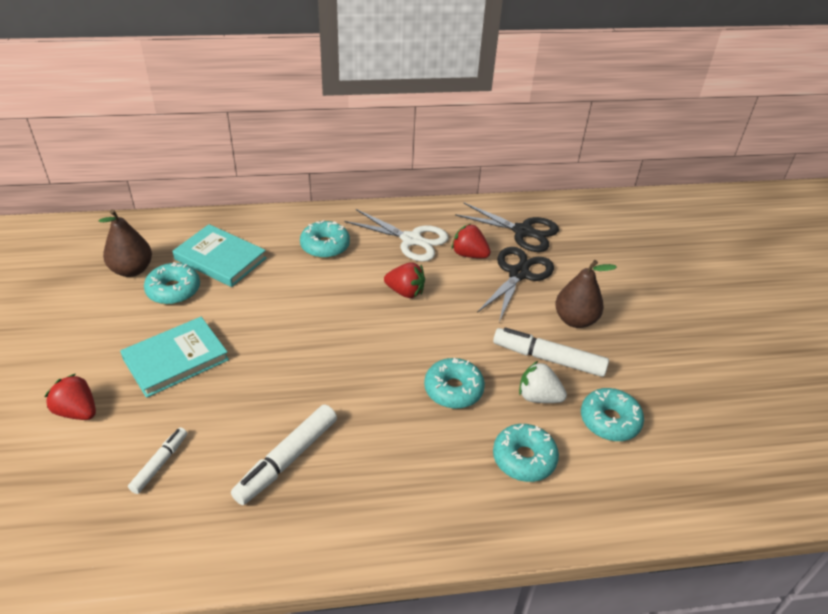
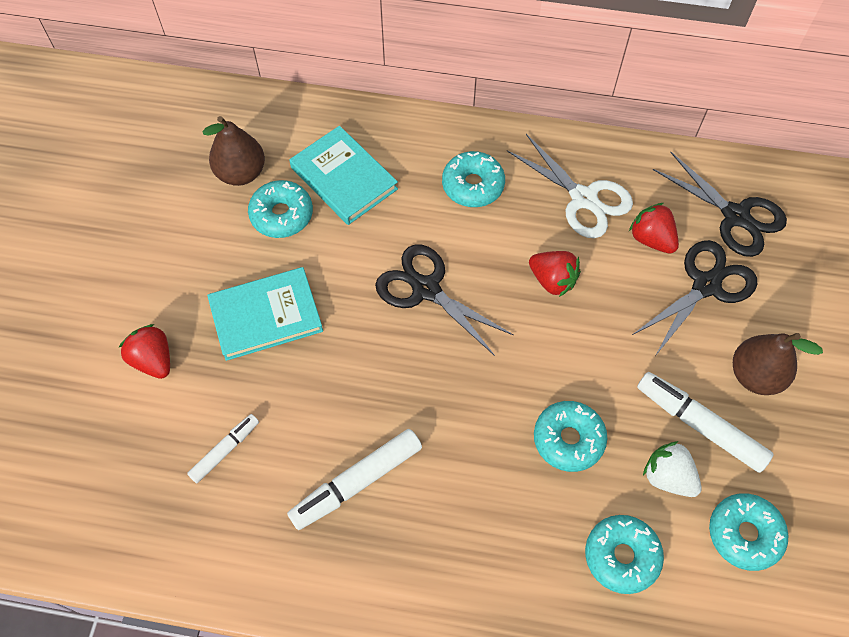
camera: 20 degrees right, 20 degrees up
none -> black scissors [375,245,514,356]

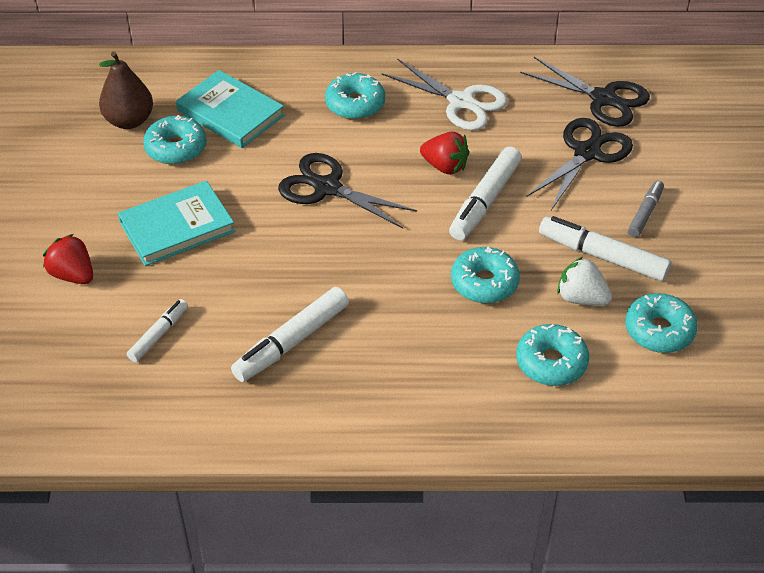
camera: 10 degrees left, 15 degrees down
red strawberry [629,203,679,254] -> none
brown pear [733,333,823,395] -> grey marker [628,181,664,237]
none -> white marker [449,147,522,240]

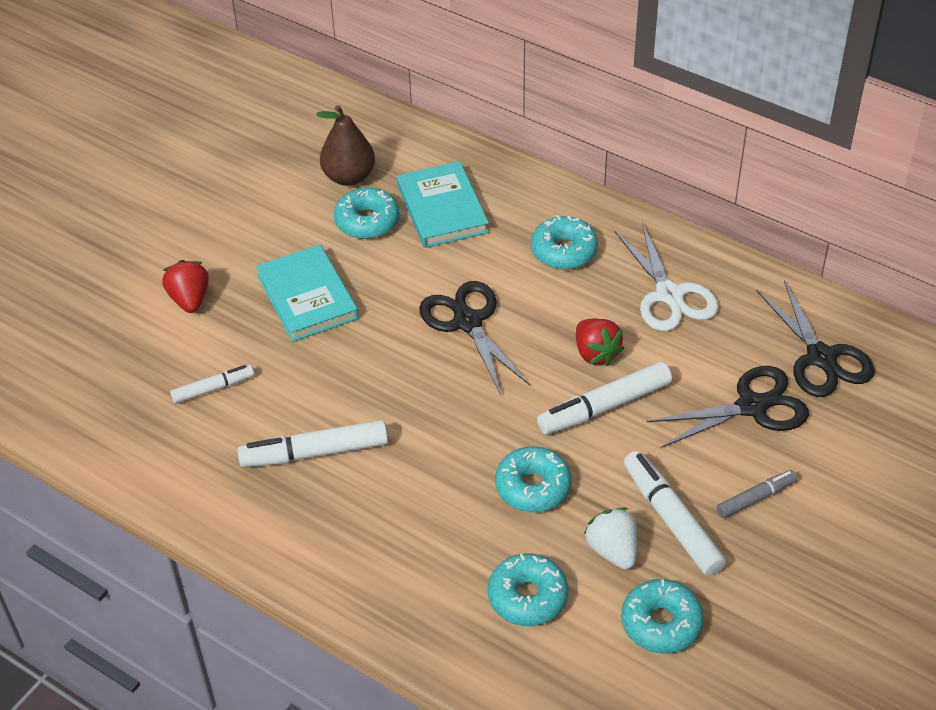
camera: 35 degrees right, 0 degrees up
turquoise book [118,181,235,266] -> turquoise book turned 60 degrees clockwise [256,245,359,342]

